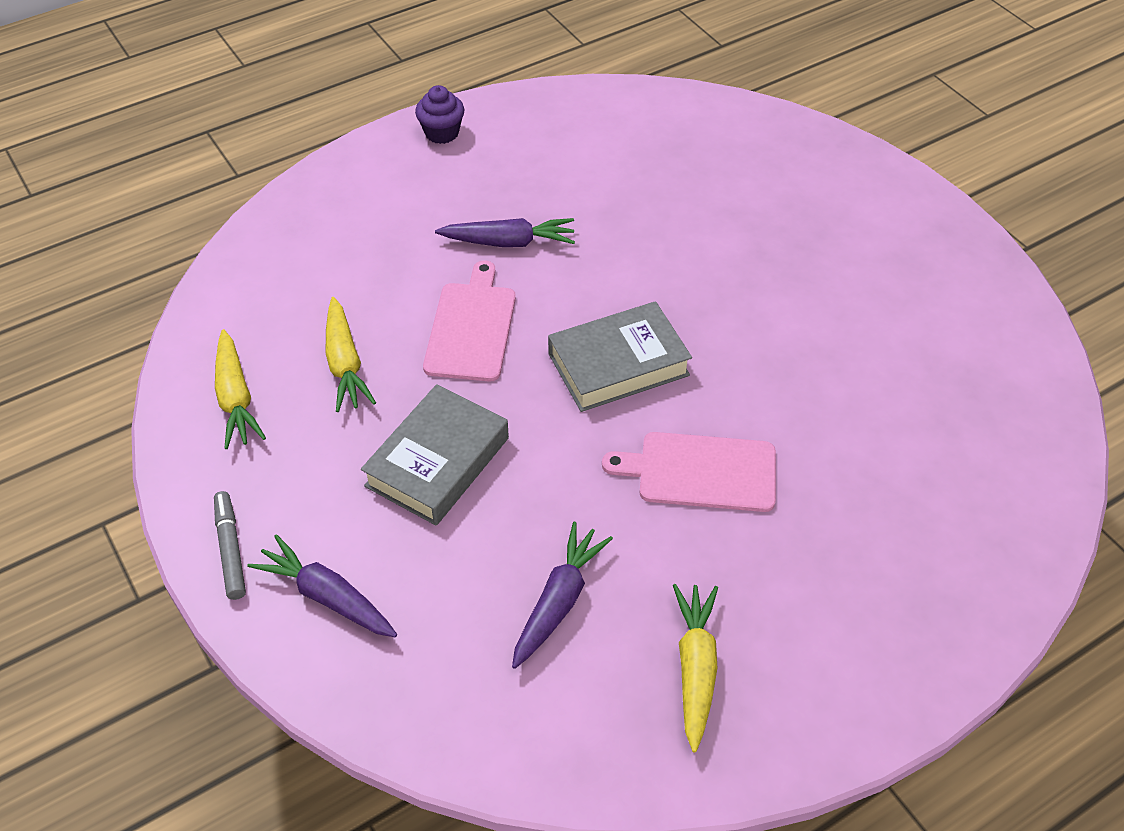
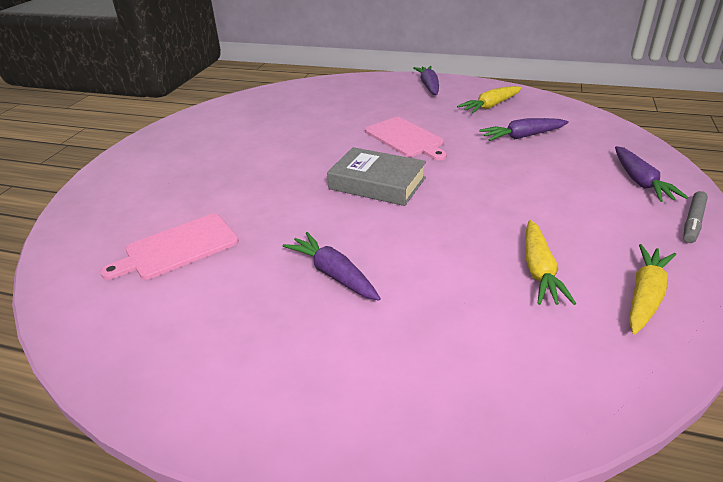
camera: 130 degrees left, 15 degrees down
yellow carrot [325,297,376,412] -> yellow carrot turned 150 degrees clockwise [525,220,576,305]
grey book [361,384,509,525] -> none
purple cupcake [415,85,464,144] -> none
pink cutting board [423,261,516,382] -> pink cutting board moved to [100,214,239,280]
none -> purple carrot [413,66,439,95]

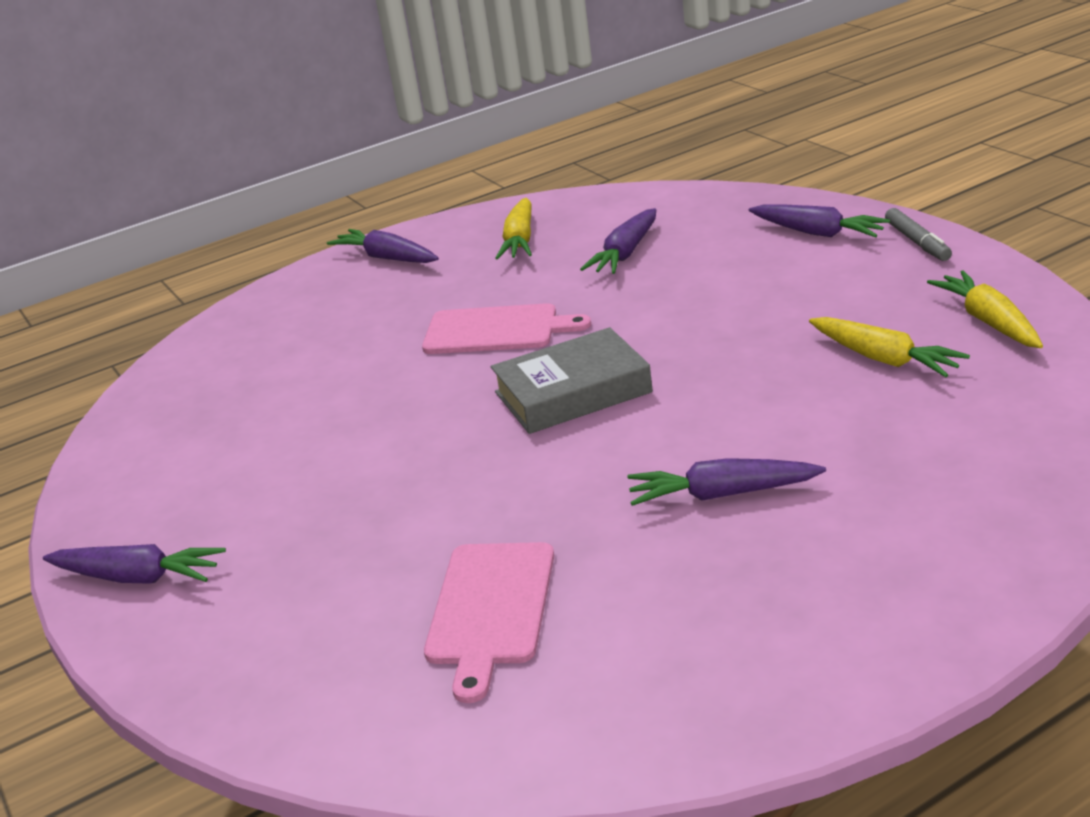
camera: 45 degrees left, 5 degrees down
none -> purple carrot [43,544,226,584]

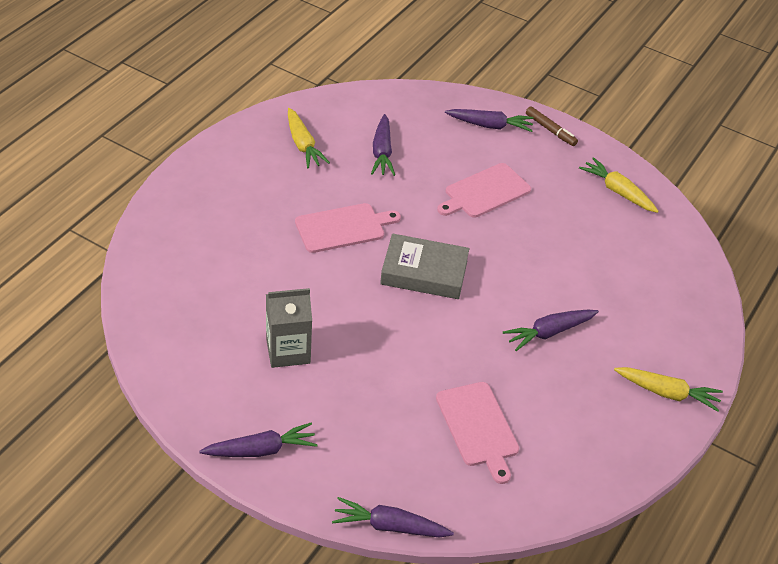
camera: 35 degrees left, 15 degrees up
purple carrot [327,229,439,263] -> purple carrot moved to [332,497,454,538]
grey book [491,327,653,434] -> grey book turned 60 degrees clockwise [380,233,469,299]
yellow carrot [809,317,970,377] -> yellow carrot moved to [614,367,723,412]
grey marker [885,208,952,261] -> brown marker [526,106,578,146]
none -> grey carton [266,288,312,368]
none -> pink cutting board [437,163,531,218]

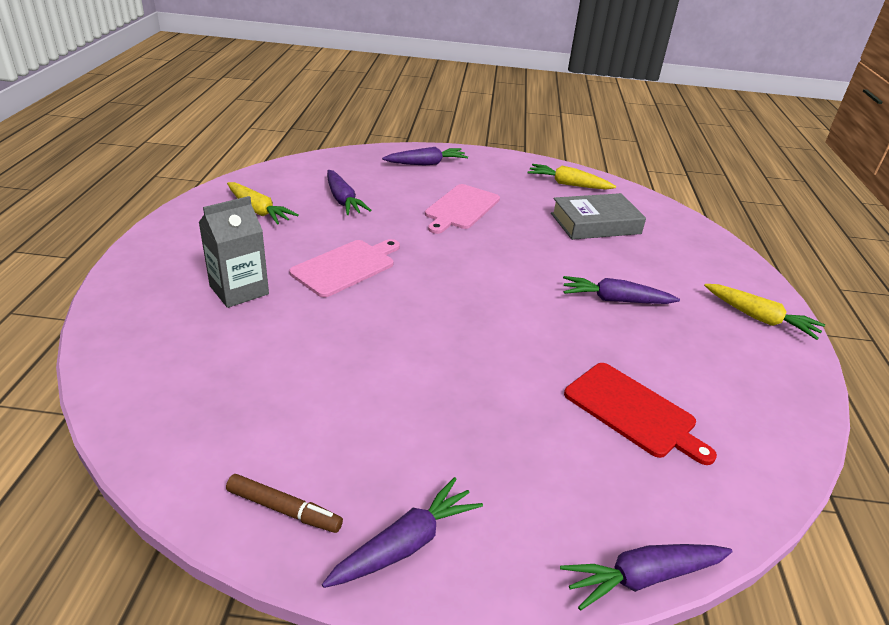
camera: 25 degrees left, 10 degrees down
grey carton [266,288,312,368] -> grey carton moved to [198,196,269,308]
grey book [380,233,469,299] -> grey book moved to [551,193,646,240]
pink cutting board [436,382,519,484] -> red cutting board [564,363,717,465]
purple carrot [503,310,599,351] -> purple carrot turned 60 degrees clockwise [563,276,680,304]
brown marker [526,106,578,146] -> brown marker moved to [226,474,343,533]
yellow carrot [614,367,723,412] -> yellow carrot turned 45 degrees clockwise [704,284,825,340]

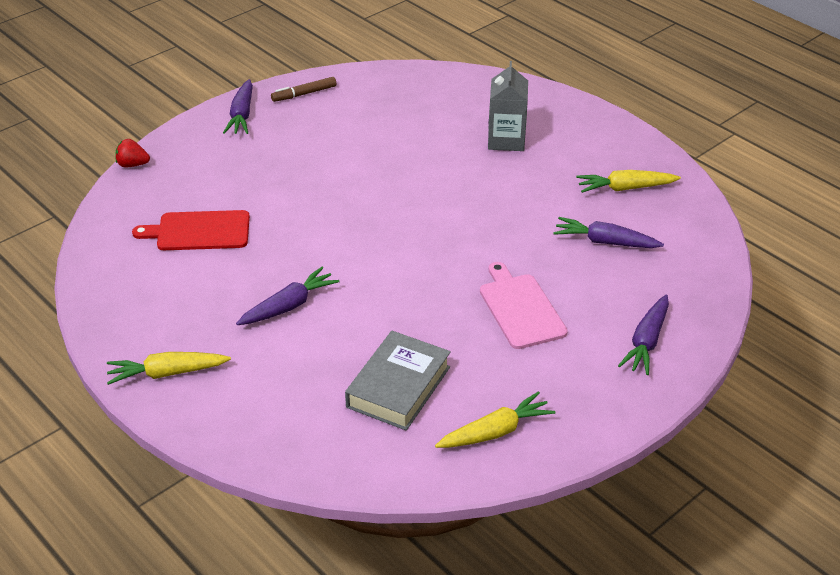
camera: 135 degrees right, 5 degrees up
pink cutting board [289,239,400,297] -> none
purple carrot [560,544,733,611] -> red strawberry [115,139,150,168]

